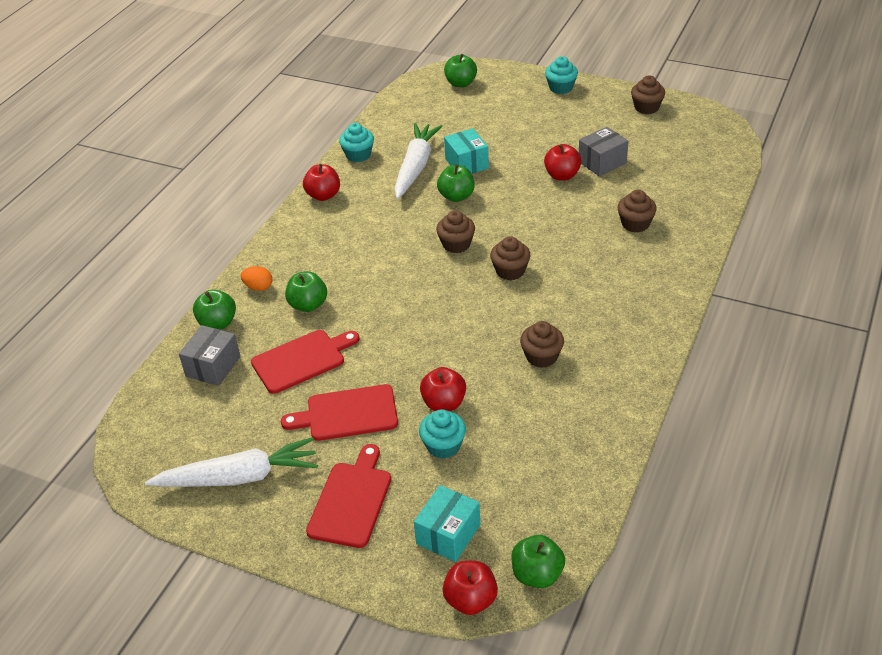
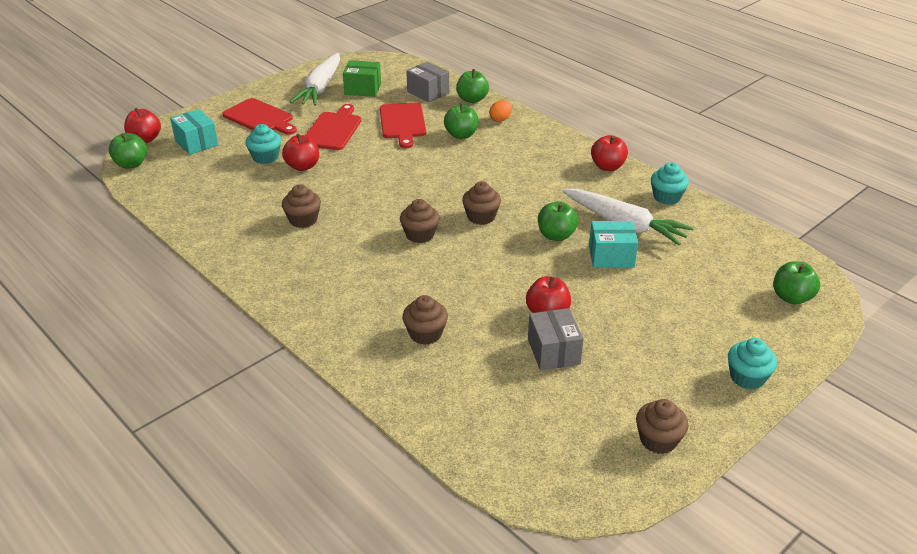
camera: 110 degrees right, 5 degrees down
none -> green box [343,60,381,97]

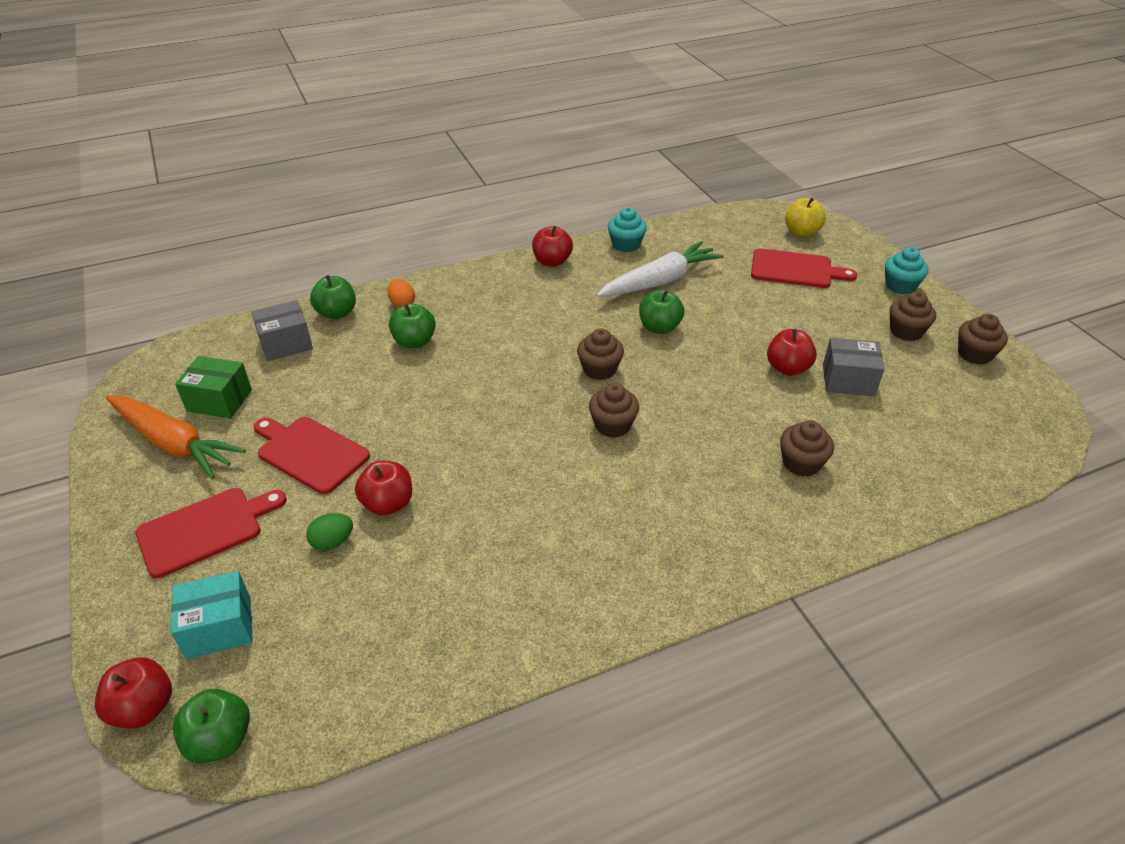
camera: 70 degrees left, 5 degrees up
turquoise cupcake [245,124,281,164] -> green egg [306,513,353,551]
brown cupcake [282,184,321,228] -> brown cupcake moved to [890,291,936,341]
white carrot [290,53,340,106] -> orange carrot [105,395,246,479]
green box [343,60,381,97] -> green box turned 75 degrees clockwise [175,356,252,418]
red cutting board [380,102,426,148] -> red cutting board moved to [751,248,858,288]
turquoise box [589,221,638,268] -> none
green apple [773,261,820,304] -> yellow apple [785,198,826,237]

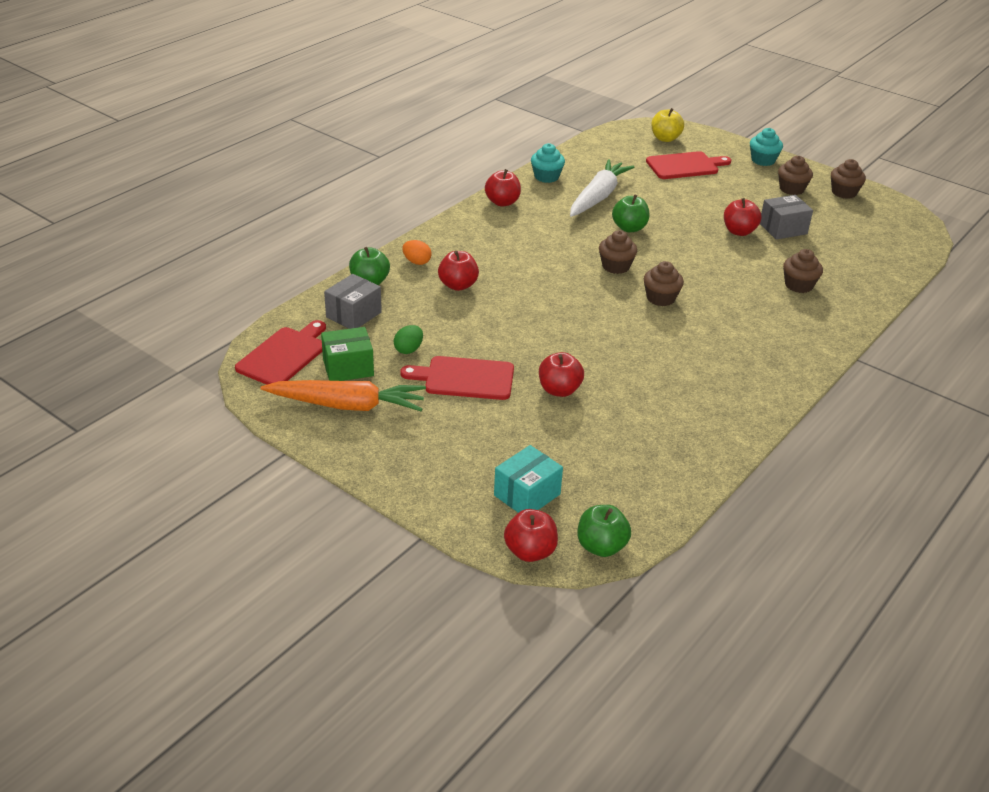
camera: 30 degrees left, 5 degrees down
red cutting board [135,488,287,578] -> red cutting board moved to [235,320,326,385]
green egg [306,513,353,551] -> green egg moved to [393,325,423,354]
green apple [389,303,436,348] -> red apple [438,251,479,291]

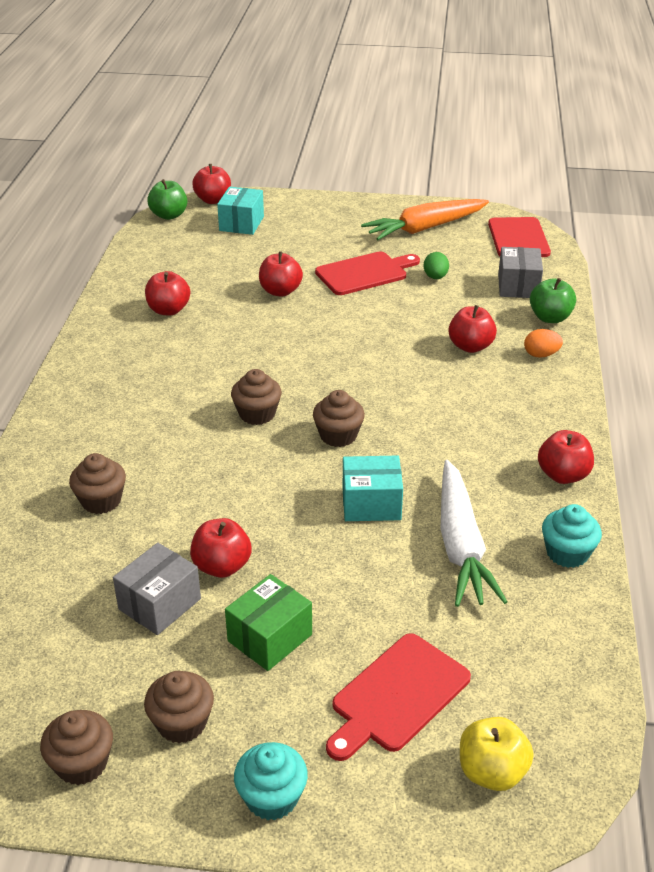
camera: 150 degrees right, 0 degrees up
green box [321,327,374,381] -> green box moved to [225,574,312,671]
green apple [612,195,649,232] -> turquoise box [343,456,403,521]
none -> red apple [145,271,190,315]

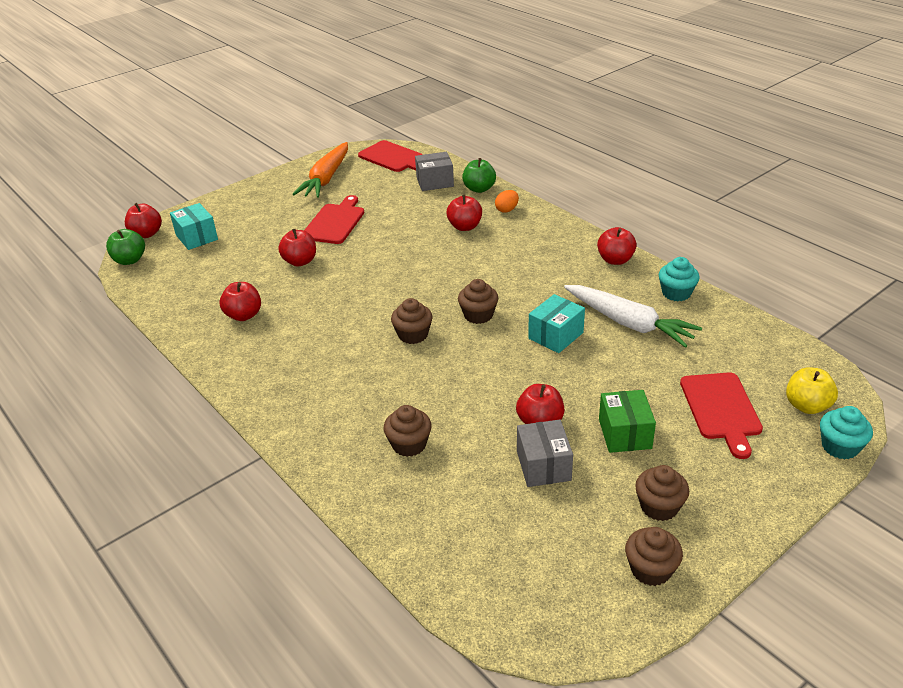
camera: 45 degrees left, 0 degrees up
turquoise cupcake [234,742,308,820] -> turquoise cupcake moved to [820,406,873,460]
green egg [424,252,449,279] -> none
grey box [498,247,543,298] -> grey box turned 60 degrees counterclockwise [415,152,454,191]

